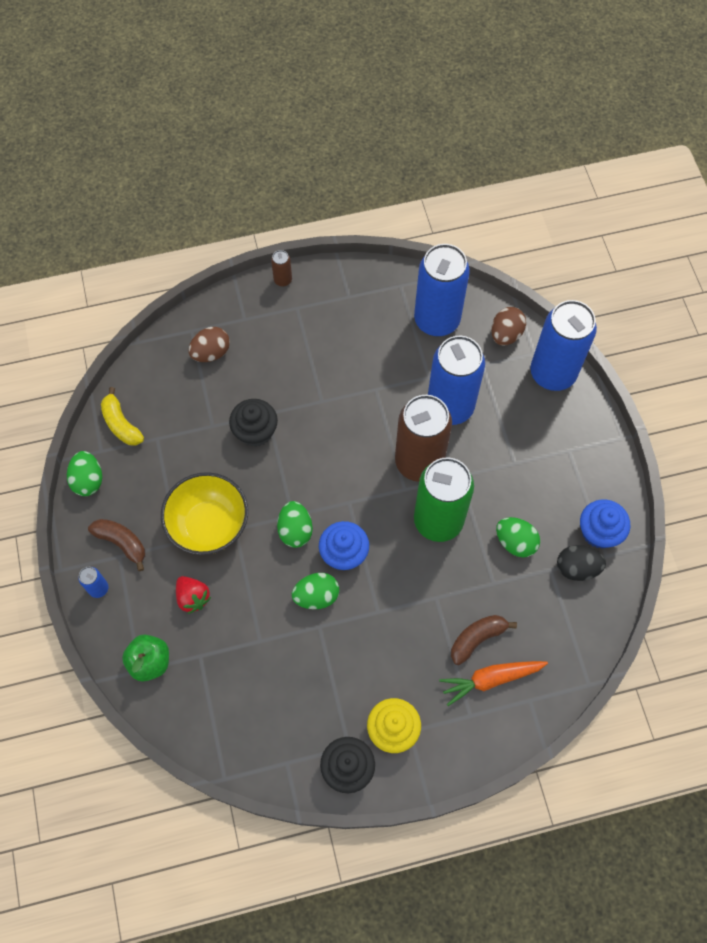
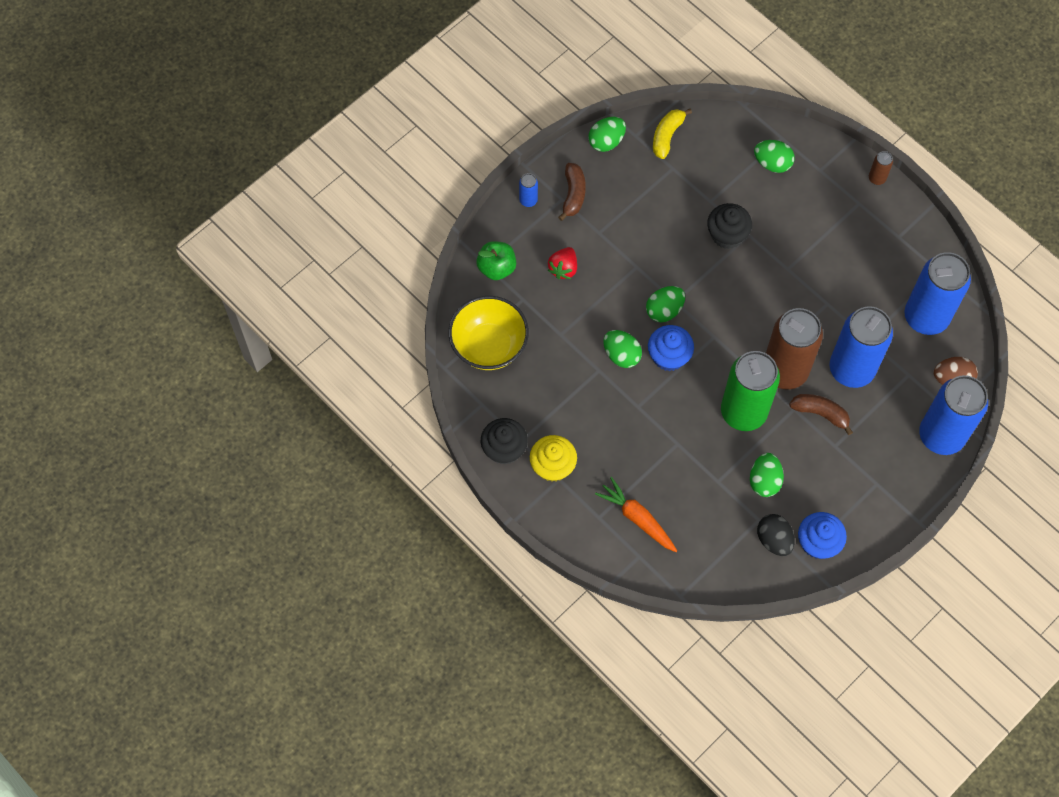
camera: 60 degrees right, 0 degrees up
yellow bowl [161,472,248,555] -> yellow bowl moved to [448,296,529,370]
brown egg [188,327,230,362] -> green egg [754,140,795,173]
brown banana [451,615,517,665] -> brown banana moved to [789,394,853,435]

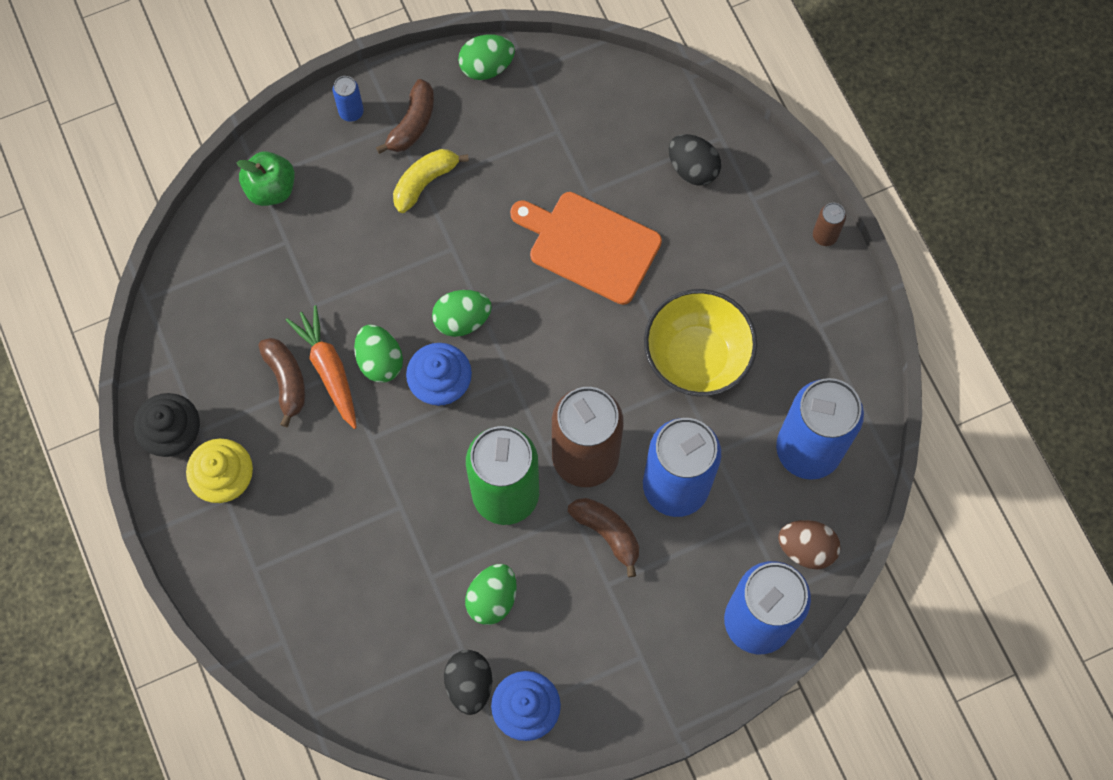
camera: 20 degrees right, 5 degrees up
yellow bowl [448,296,529,370] -> yellow bowl moved to [644,289,757,396]
red strawberry [548,247,577,279] -> none
orange carrot [595,477,677,552] -> orange carrot moved to [286,305,357,429]
yellow banana [653,109,692,159] -> yellow banana moved to [393,149,469,213]
black cupcake [707,203,752,249] -> orange cutting board [510,192,662,305]
green egg [754,140,795,173] -> black egg [669,134,721,186]
none -> brown banana [258,338,305,427]

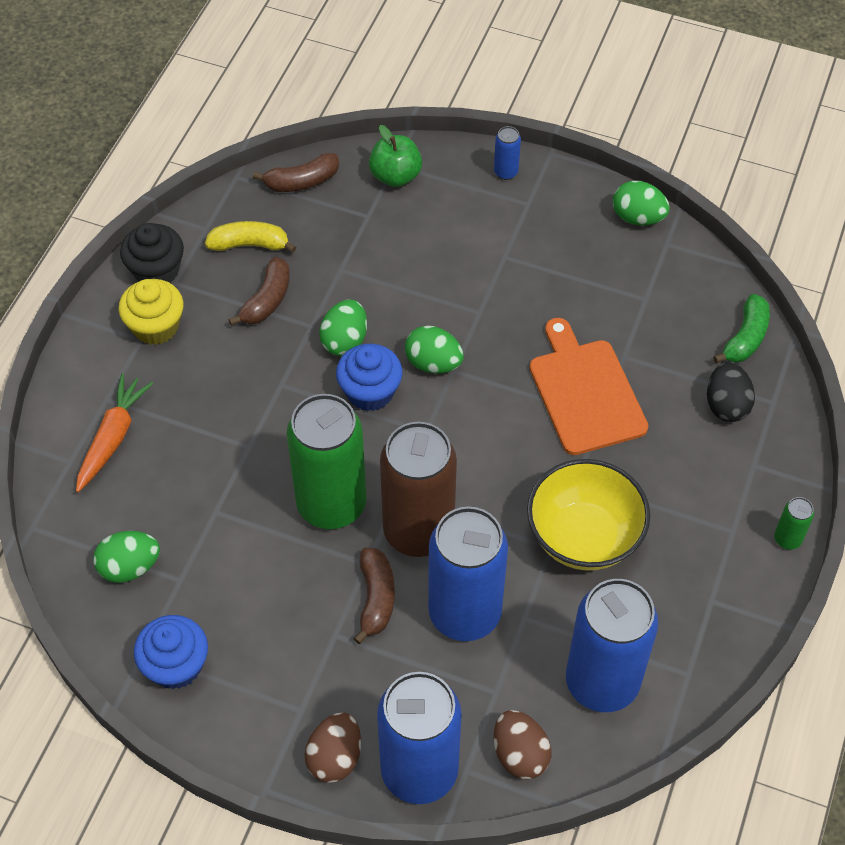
camera: 45 degrees right, 15 degrees down
orange carrot [286,305,357,429] -> orange carrot moved to [76,374,153,492]
brown banana [376,79,434,154] -> brown banana moved to [253,153,339,192]
yellow banana [393,149,469,213] -> yellow banana moved to [205,221,296,253]
black egg [444,650,492,715] -> none
green egg [465,564,517,625] -> green egg moved to [93,531,160,583]
brown can [813,203,846,246] -> green can [774,497,814,550]
none -> brown egg [305,712,361,783]
none -> green banana [713,294,770,363]

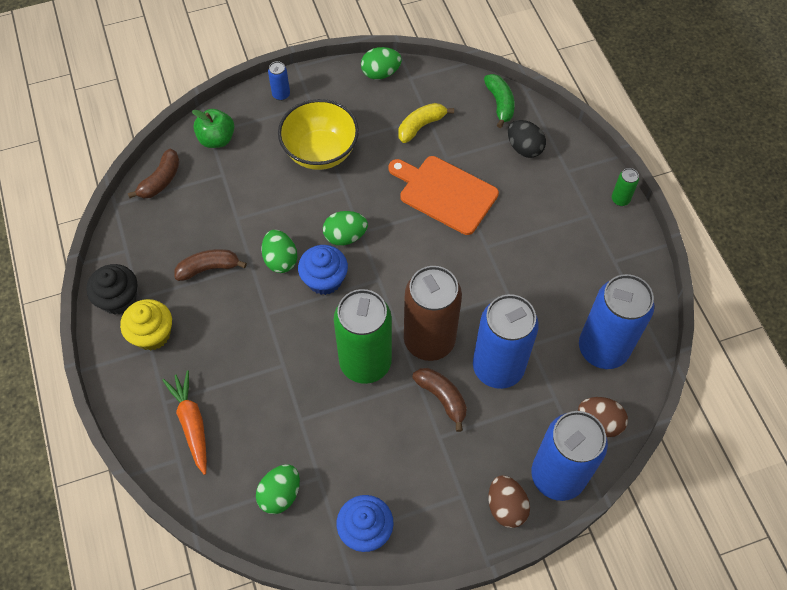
camera: 40 degrees left, 5 degrees up
yellow banana [205,221,296,253] -> yellow banana moved to [398,103,454,143]
brown banana [228,257,290,326] -> brown banana turned 90 degrees counterclockwise [175,249,247,281]
yellow bowl [527,459,650,571] -> yellow bowl moved to [278,99,359,170]

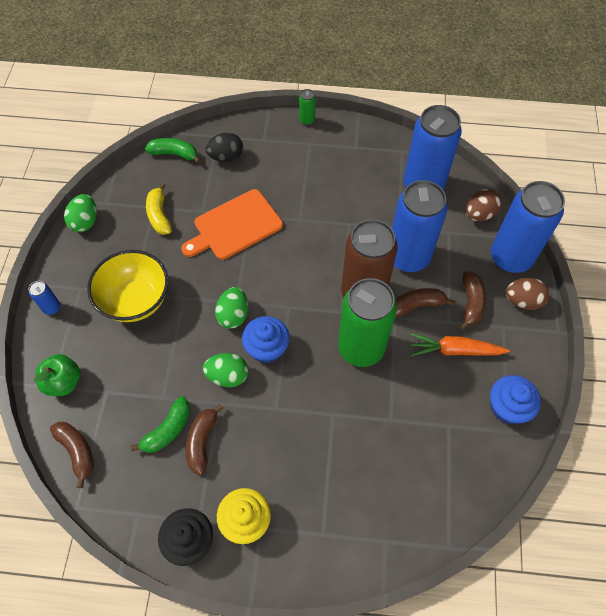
camera: 65 degrees left, 0 degrees up
orange carrot [162,370,207,475] -> orange carrot moved to [411,334,510,356]
green egg [256,464,300,514] -> none
none -> green banana [131,396,190,453]
none -> brown banana [460,271,486,330]

